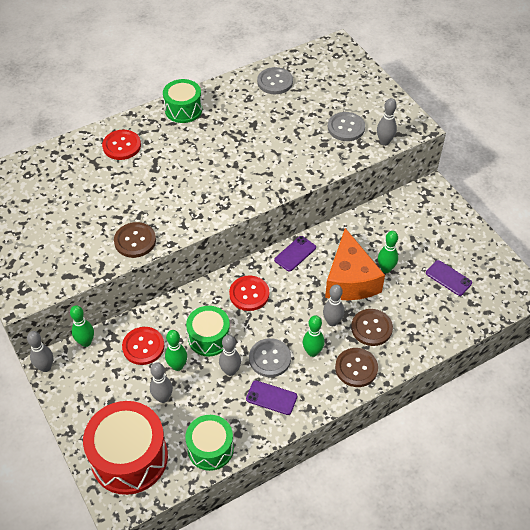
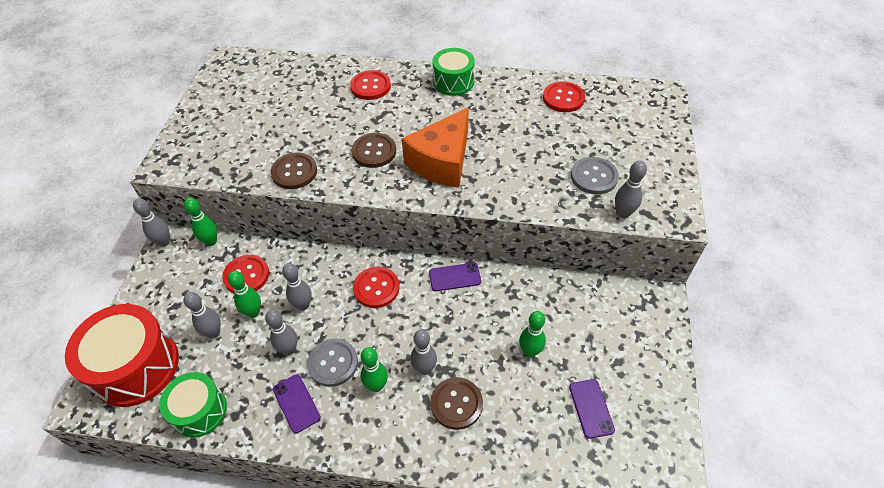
camera: 40 degrees right, 0 degrees up
green drum [186,306,230,357] -> grey bowling pin [282,263,312,311]
grey button [257,67,293,94] -> red button [543,81,585,112]
orange cheese [325,228,385,300] -> orange cheese moved to [402,107,469,188]
brown button [335,348,378,387] -> brown button moved to [352,133,396,168]

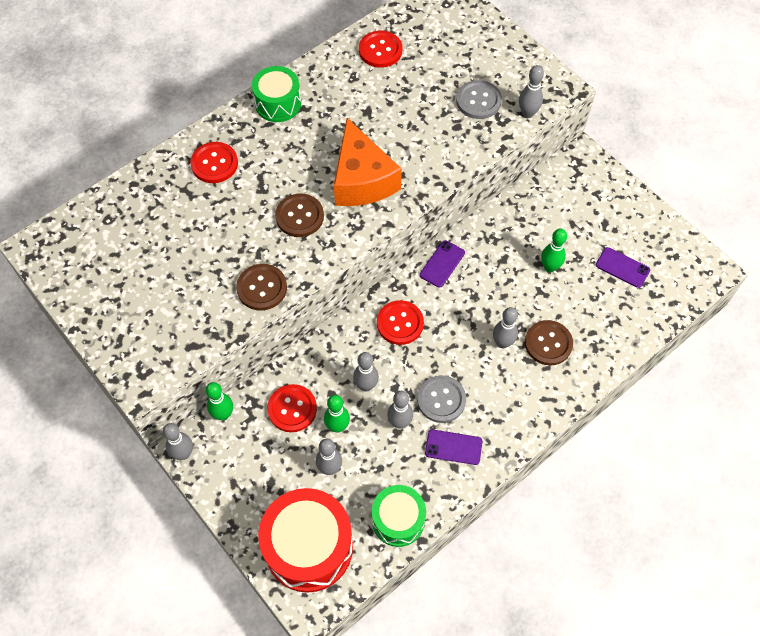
camera: 50 degrees left, 10 degrees up
green bowling pin [360,347,388,392] -> none

